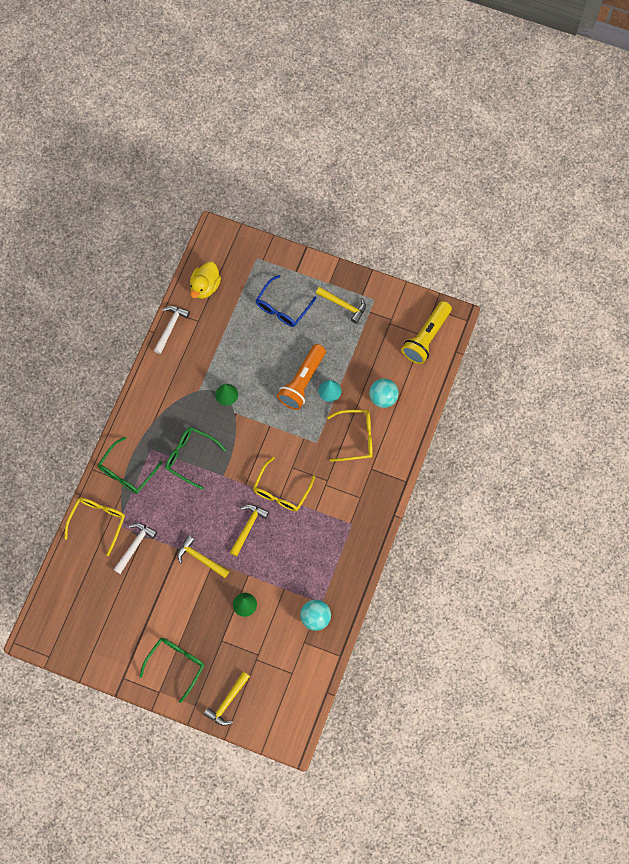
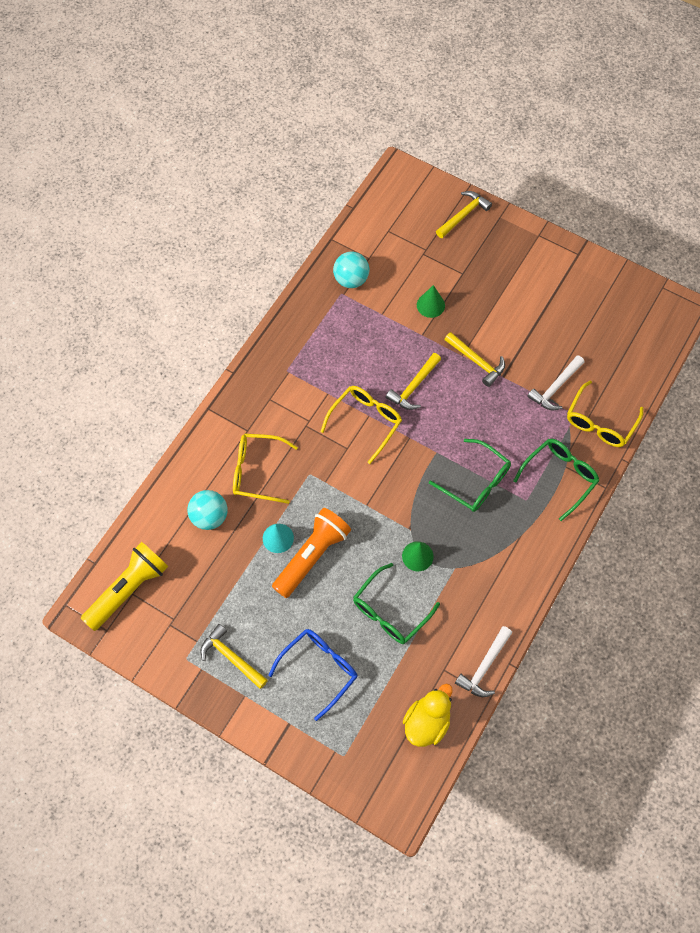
camera: 170 degrees left, 5 degrees down
green glasses [139,638,205,703] -> green glasses moved to [353,563,440,644]

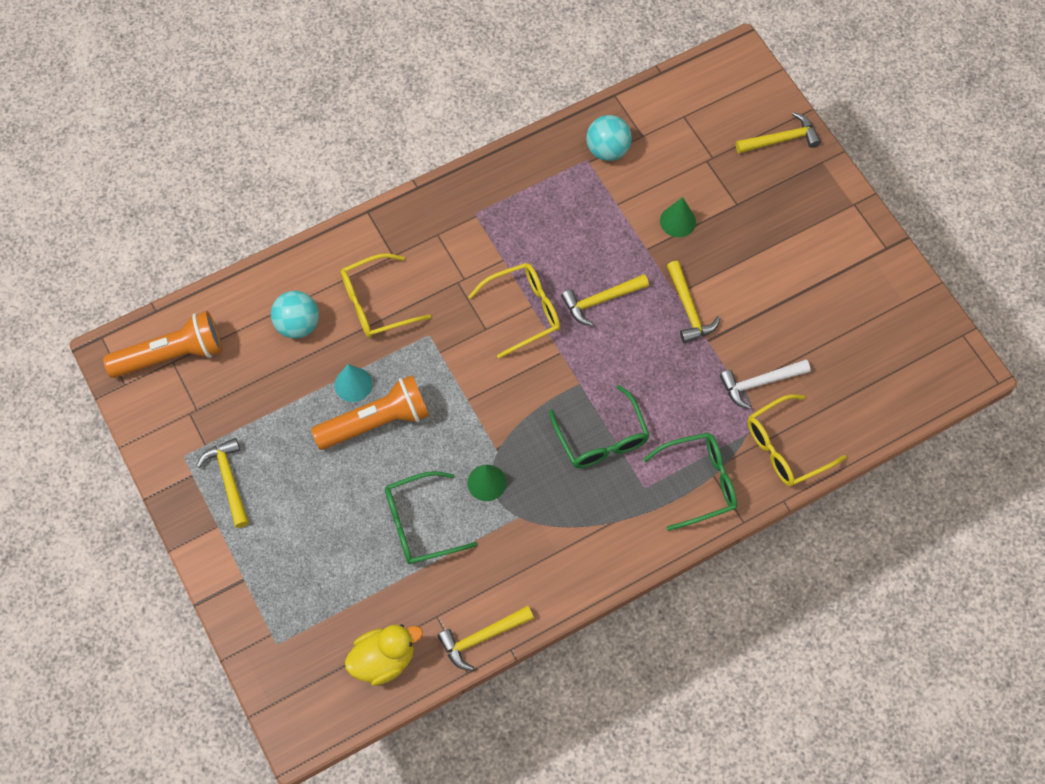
camera: 30 degrees right, 0 degrees up
yellow flashlight [81,542,168,631] -> orange flashlight [103,311,222,378]
yellow glasses [233,434,298,504] -> yellow glasses turned 60 degrees counterclockwise [341,253,431,338]
blue glasses [268,629,357,721] -> none
white hammer [455,626,512,697] -> yellow hammer [438,606,534,671]

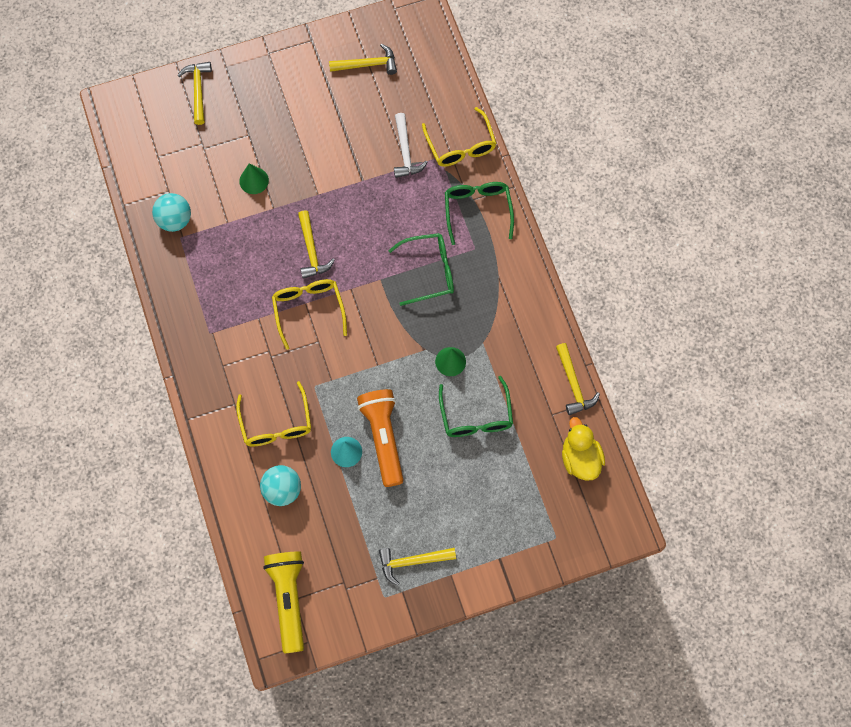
camera: 80 degrees left, 5 degrees up
orange flashlight [103,311,222,378] -> yellow flashlight [263,551,304,654]
yellow hammer [667,261,721,343] -> yellow hammer moved to [329,44,397,75]

